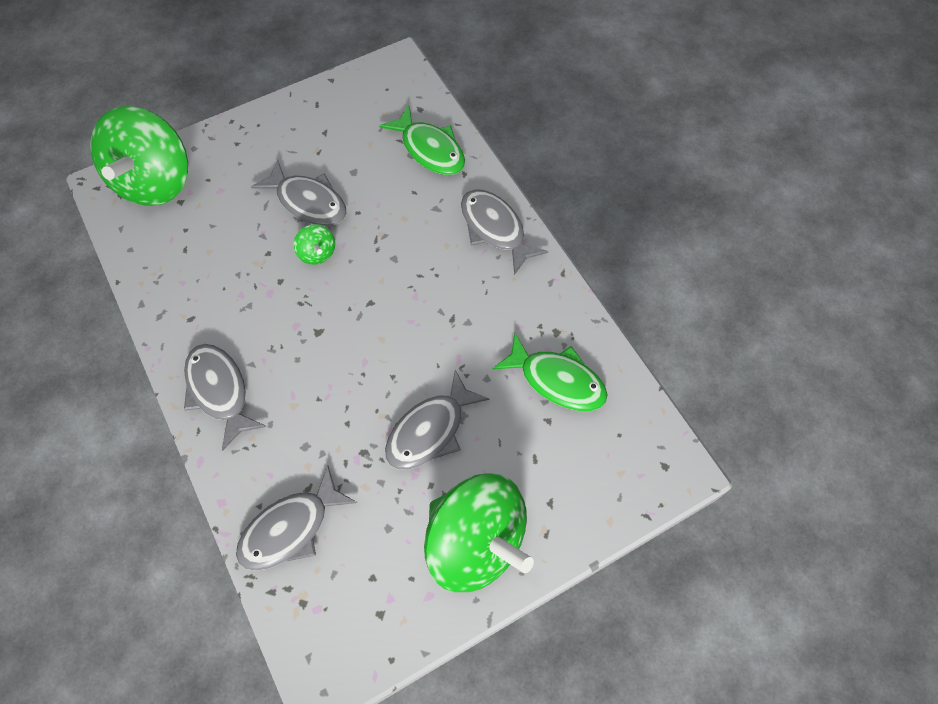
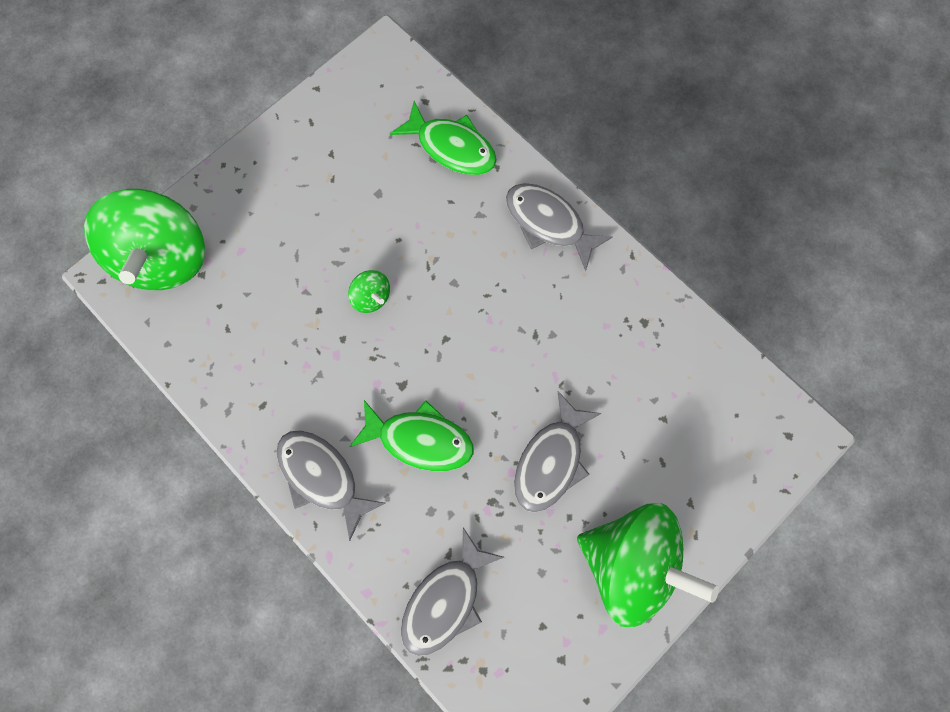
camera: 15 degrees left, 10 degrees up
grey fish [251,159,346,226] -> none
green fish [493,333,608,411] -> green fish moved to [349,400,474,471]

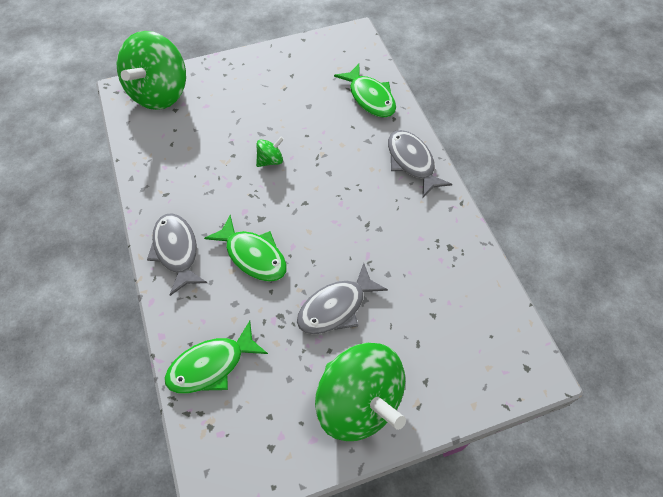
camera: 25 degrees right, 15 degrees down
green spinning top [348,270,390,313] -> green spinning top turned 105 degrees counterclockwise [256,137,284,167]
grey fish [401,527,504,656] -> green fish [164,321,268,394]

